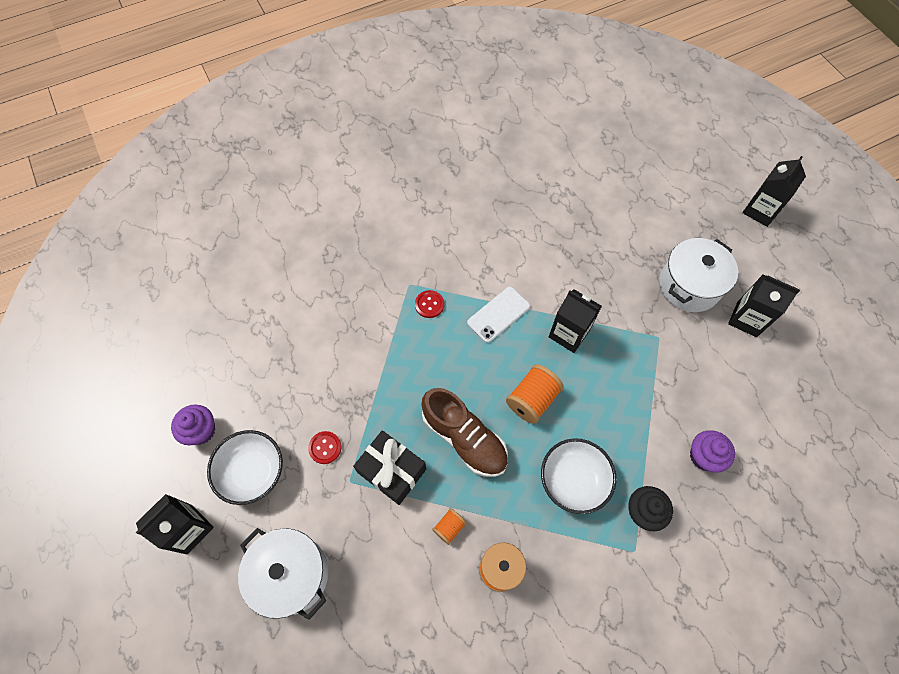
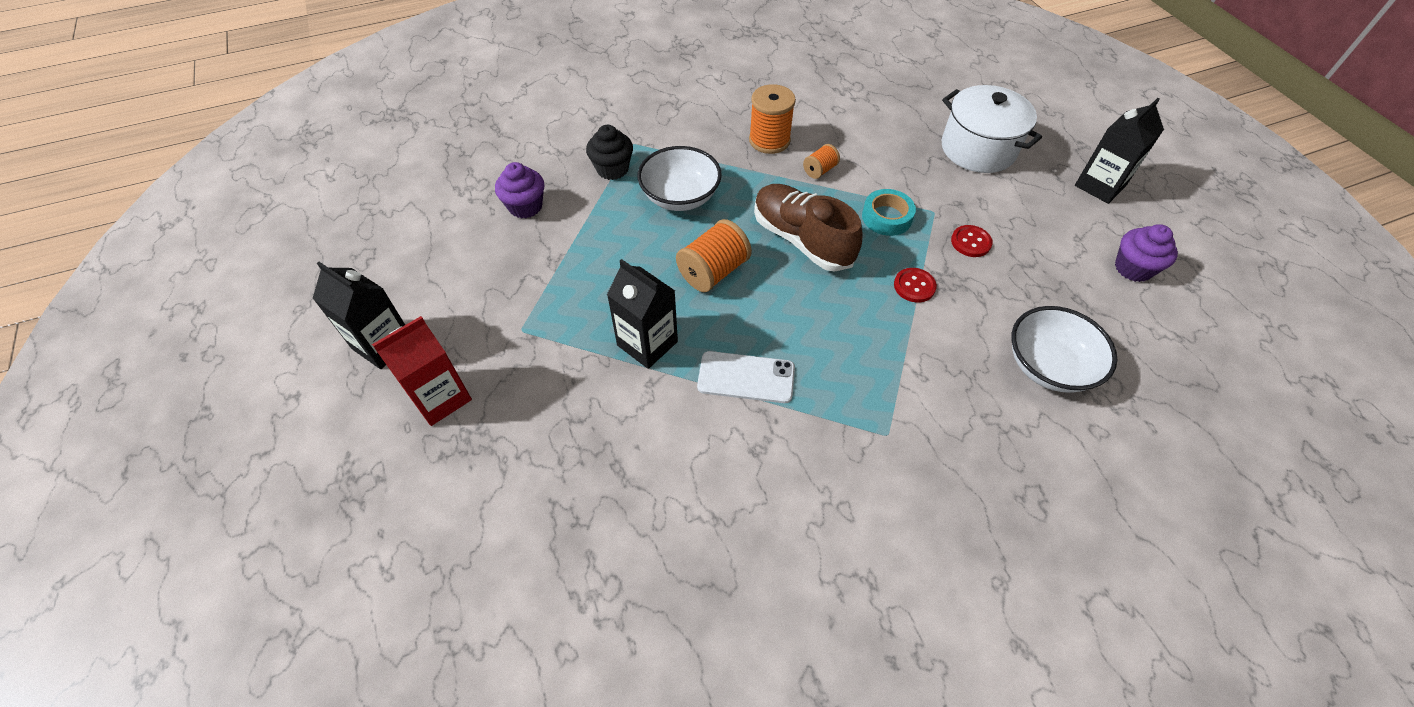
camera: 175 degrees left, 10 degrees down
white bowl [207,430,283,505] -> white bowl moved to [1012,306,1117,393]
black gift [353,430,426,505] -> turquoise tape [862,189,916,236]
red button [415,290,444,318] -> red button moved to [894,268,937,303]
white phone [467,287,530,343] -> white phone turned 45 degrees clockwise [697,351,795,403]
white pot [660,238,738,312] -> red carton [372,316,472,426]
black carton [743,156,806,227] -> none

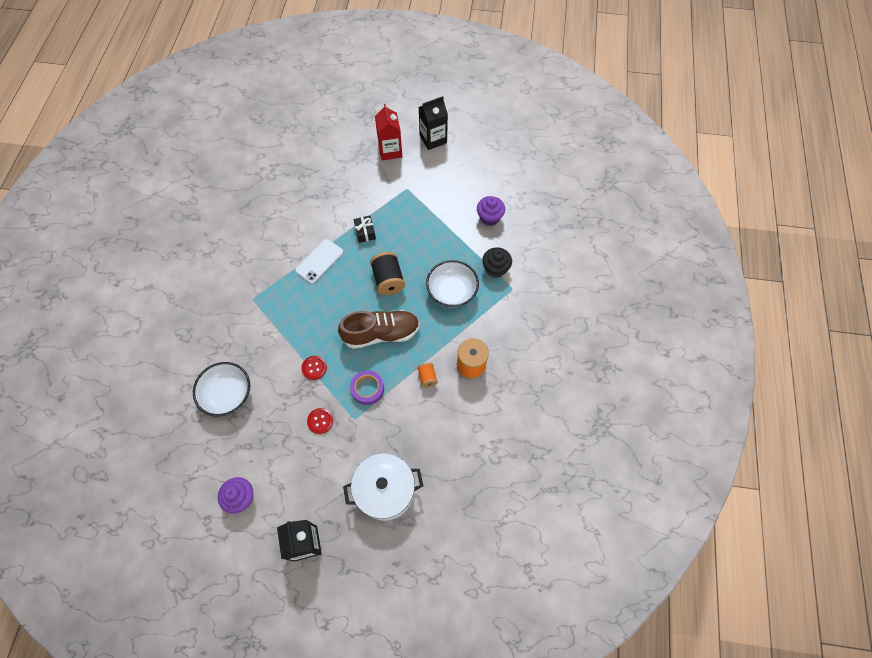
camera: 120 degrees right, 10 degrees up
black carton [607,259,678,369] -> black gift [353,216,376,243]
orange spool [676,219,752,292] -> black spool [370,252,405,295]
turquoise tape [862,189,916,236] -> purple tape [350,370,384,405]

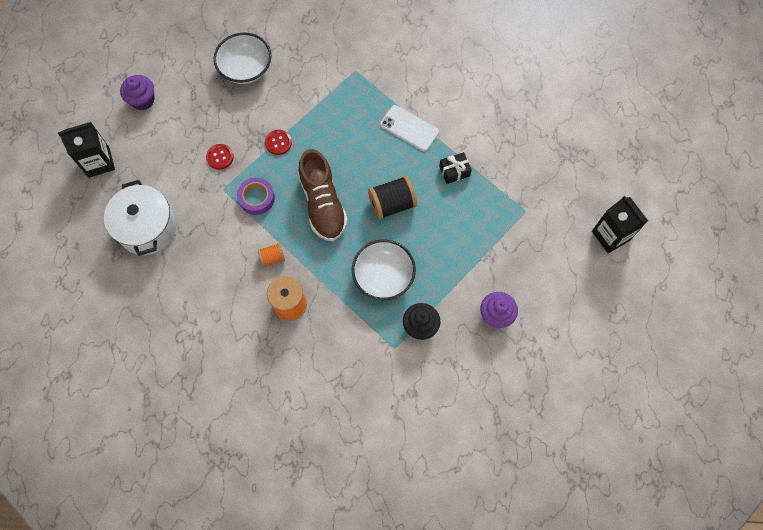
camera: 85 degrees right, 5 degrees up
red carton [375,104,402,161] -> none

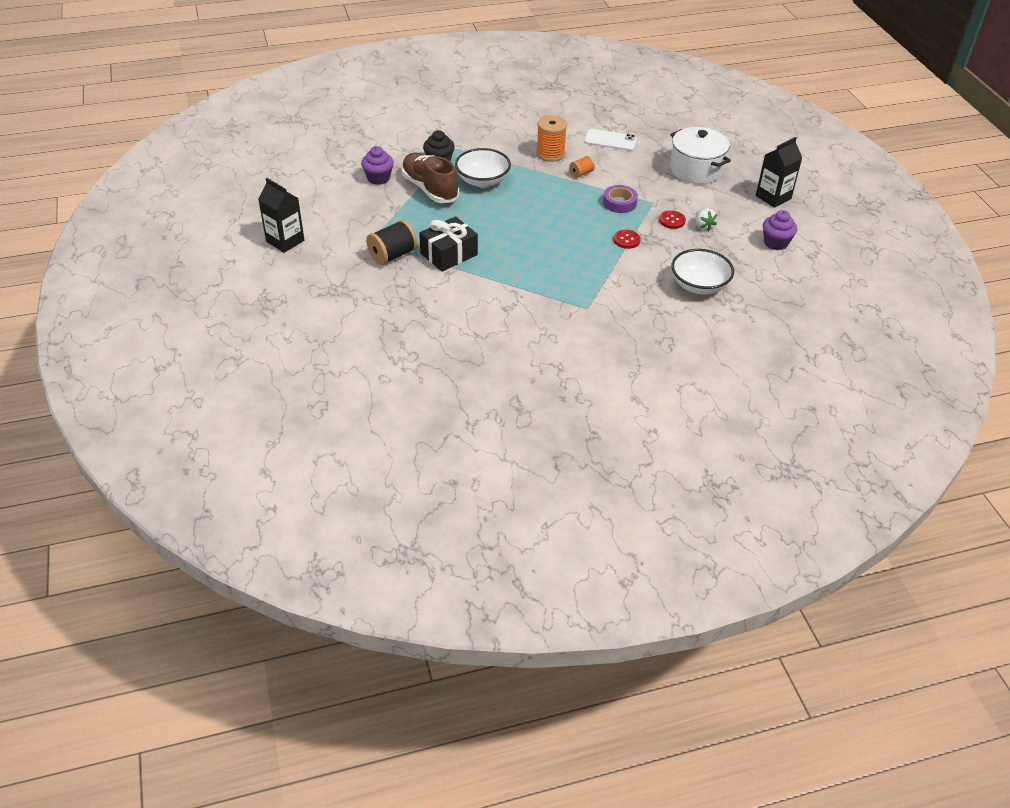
camera: 160 degrees right, 25 degrees down
brown shoe [298,149,348,241] -> brown shoe moved to [401,153,459,203]
black spool [368,176,417,220] -> black spool moved to [366,220,418,265]
white phone [380,105,439,152] -> white phone moved to [584,129,637,151]
black gift [439,152,472,184] -> black gift [419,216,478,272], size x1.75
none -> white strawberry [695,208,717,231]

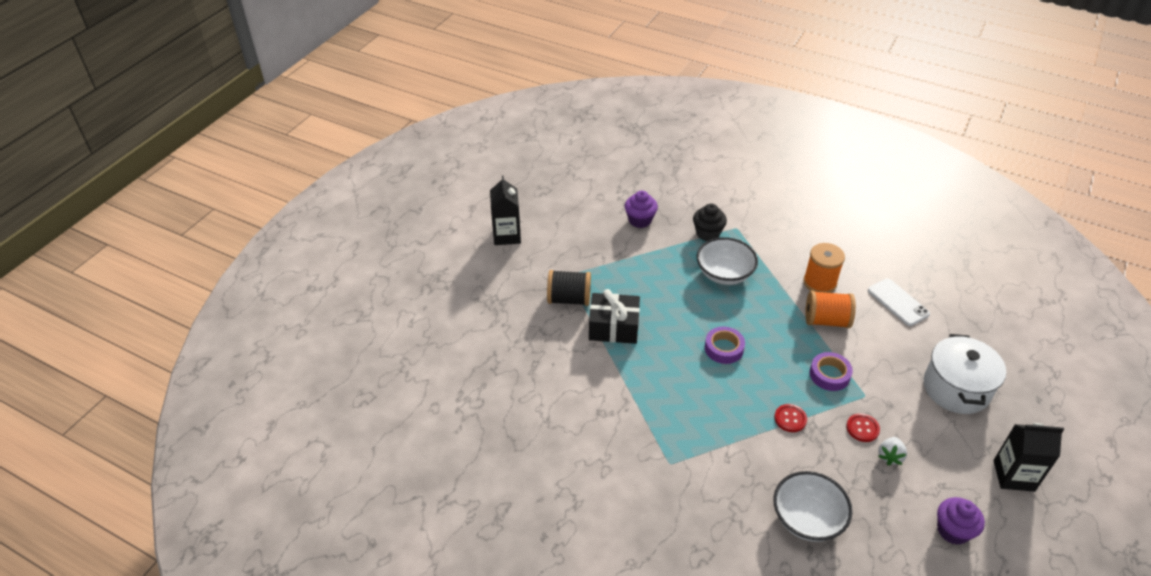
camera: 45 degrees right, 0 degrees up
brown shoe [401,153,459,203] -> none
orange spool [569,156,595,178] -> orange spool [805,291,856,328], size x1.81
none -> purple tape [705,327,745,364]

